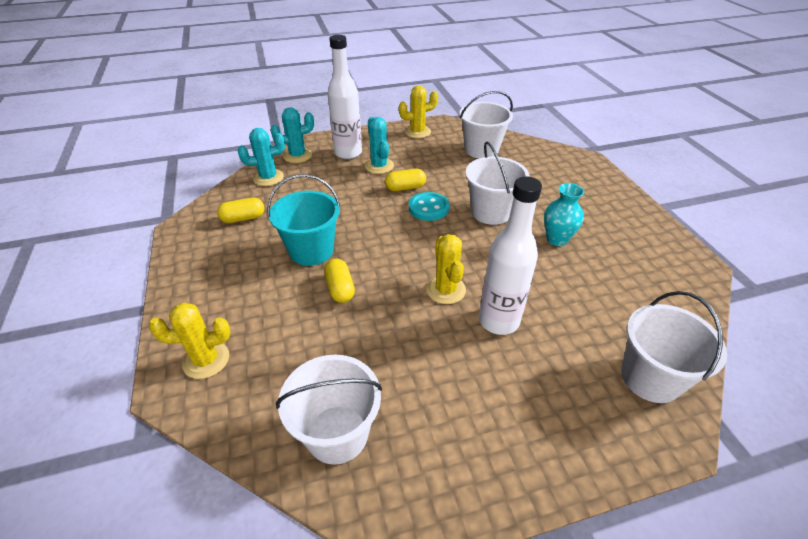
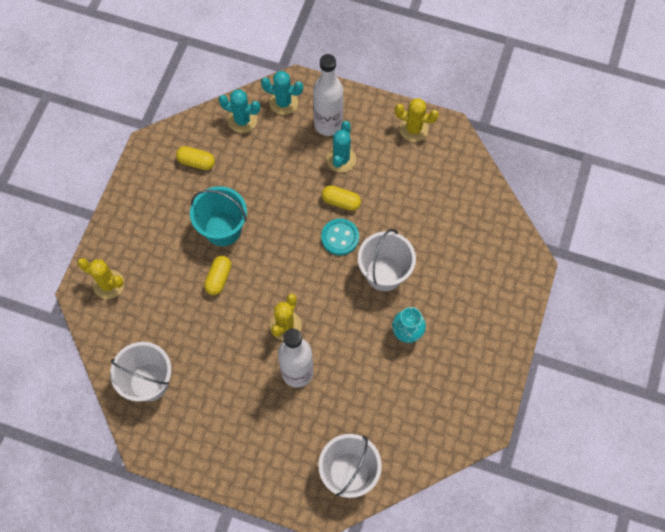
camera: 35 degrees right, 25 degrees up
white bucket [459,91,513,158] -> none

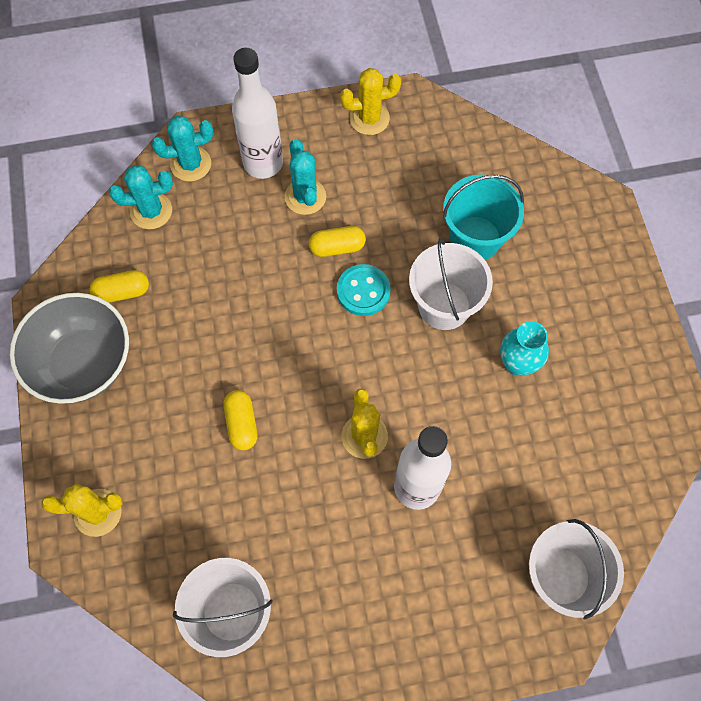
camera: 30 degrees left, 0 degrees up
turquoise bucket [190,186,247,246] -> turquoise bucket moved to [443,174,524,260]
none -> grey bowl [10,293,129,404]

